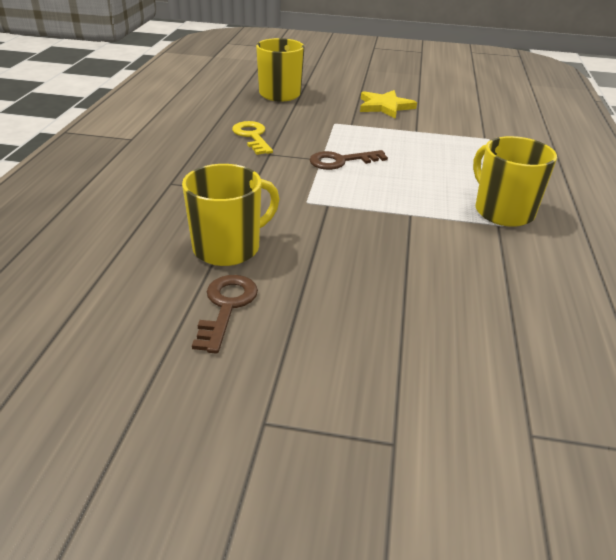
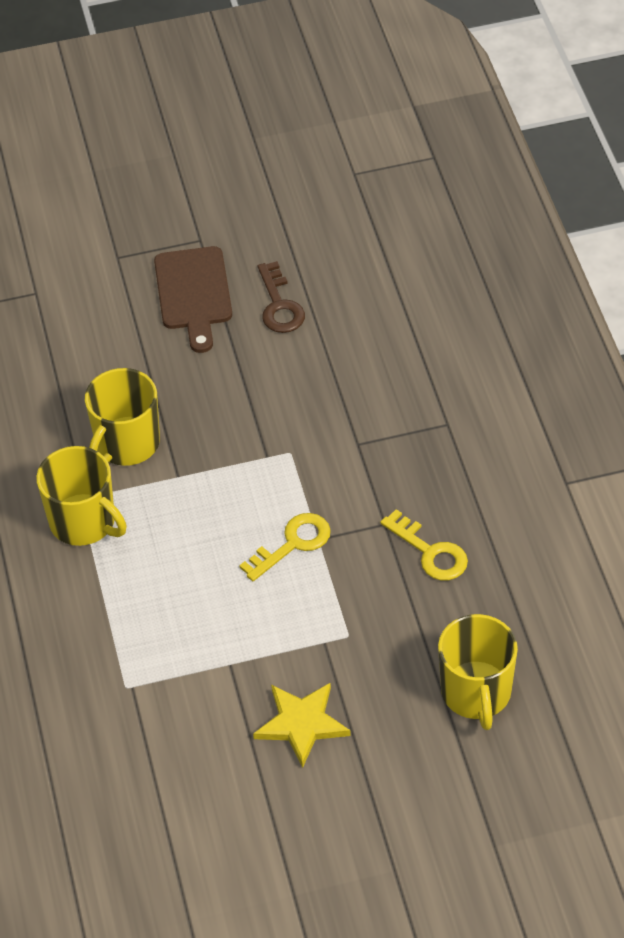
camera: 160 degrees right, 15 degrees up
yellow mug [182,164,279,266] -> yellow mug moved to [85,368,160,466]
brown key [309,150,388,170] -> yellow key [239,513,331,581]
none -> brown cutting board [154,246,232,353]

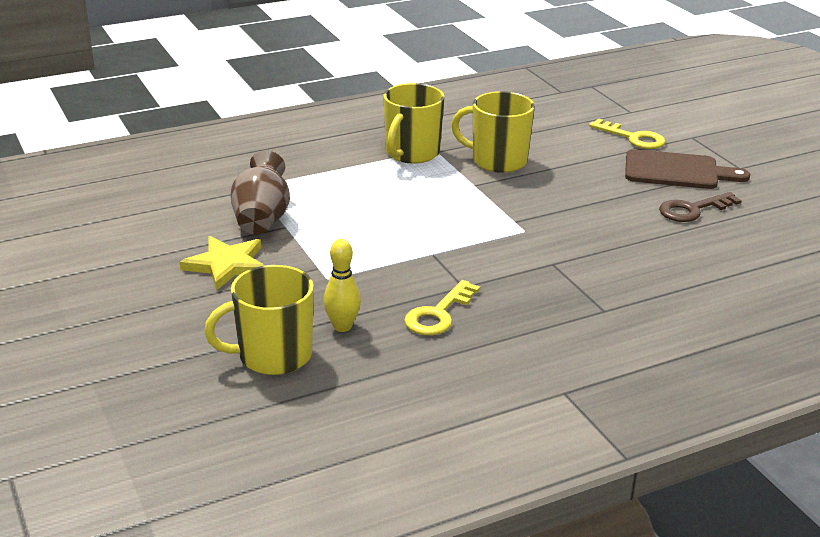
camera: 75 degrees right, 20 degrees down
brown cutting board [154,246,232,353] -> brown cutting board turned 150 degrees counterclockwise [625,149,750,189]
yellow key [239,513,331,581] -> yellow key moved to [589,118,665,149]
none -> brown vase [231,150,290,235]
none -> yellow bowling pin [323,239,361,332]

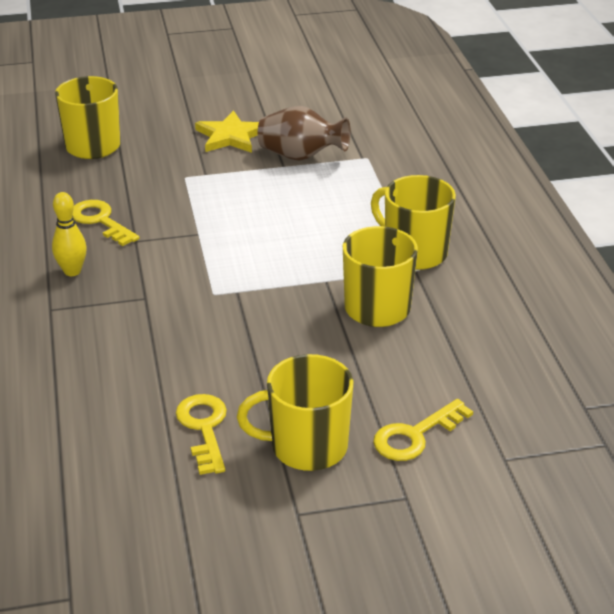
camera: 105 degrees right, 5 degrees up
yellow bowling pin [323,239,361,332] -> yellow bowling pin moved to [52,192,87,276]
brown cutting board [625,149,750,189] -> yellow mug [237,354,353,471]
brown key [659,192,742,222] -> yellow key [176,394,227,475]

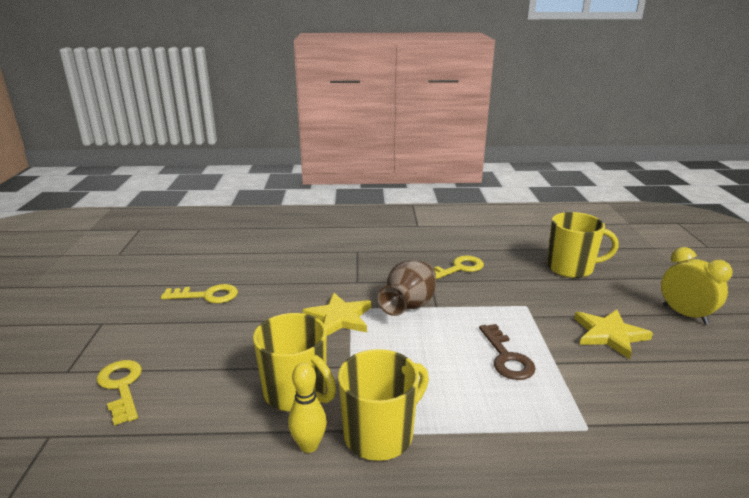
camera: 100 degrees right, 10 degrees down
yellow bowling pin [52,192,87,276] -> yellow bowling pin moved to [288,363,327,453]
yellow mug [237,354,353,471] -> none
brown vase [258,106,351,161] -> brown vase moved to [378,260,436,316]
none -> yellow star [303,292,371,336]
none -> brown key [479,324,536,380]
none -> yellow clock [661,247,733,324]

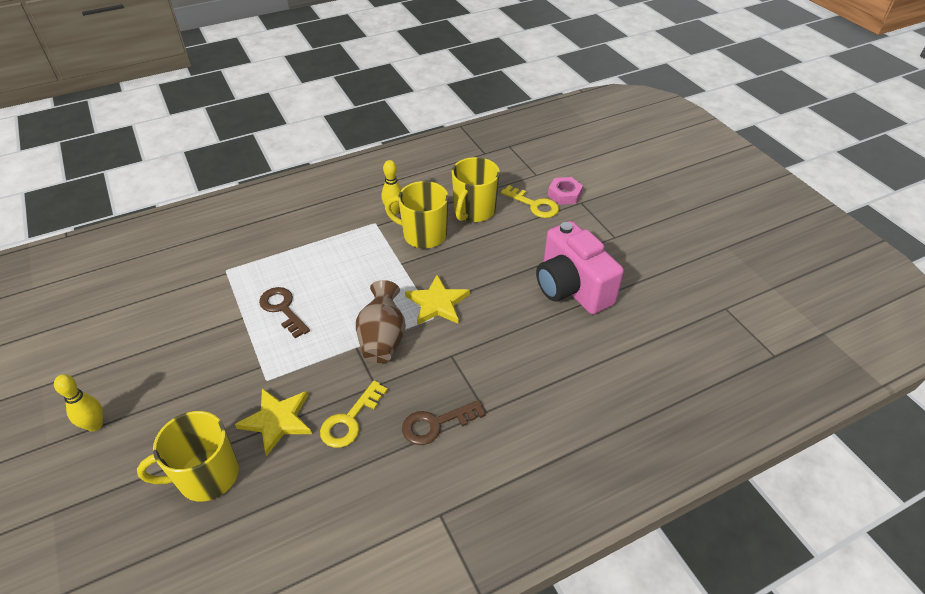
camera: 155 degrees right, 20 degrees up
yellow key [161,284,238,303] -> pink camera [536,221,624,314]
yellow mug [338,349,429,461] -> yellow mug moved to [452,157,500,222]
yellow star [574,310,653,359] -> yellow star moved to [235,388,312,456]
yellow clock [661,247,733,324] -> yellow bowling pin [54,374,103,432]
none -> brown key [402,400,485,445]
none -> pink nut [548,177,583,205]

